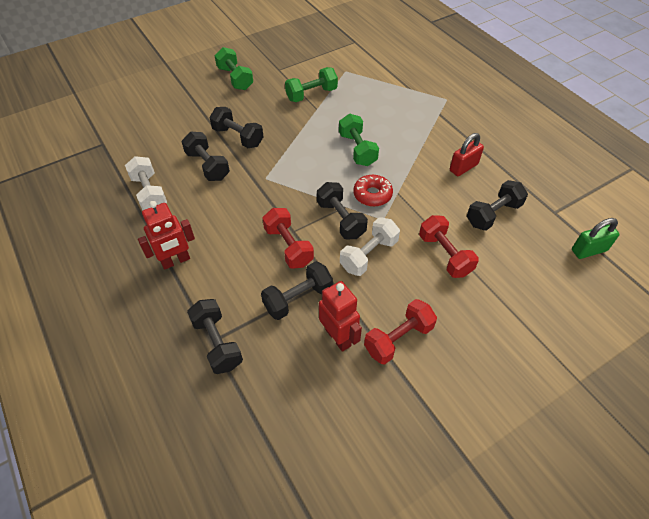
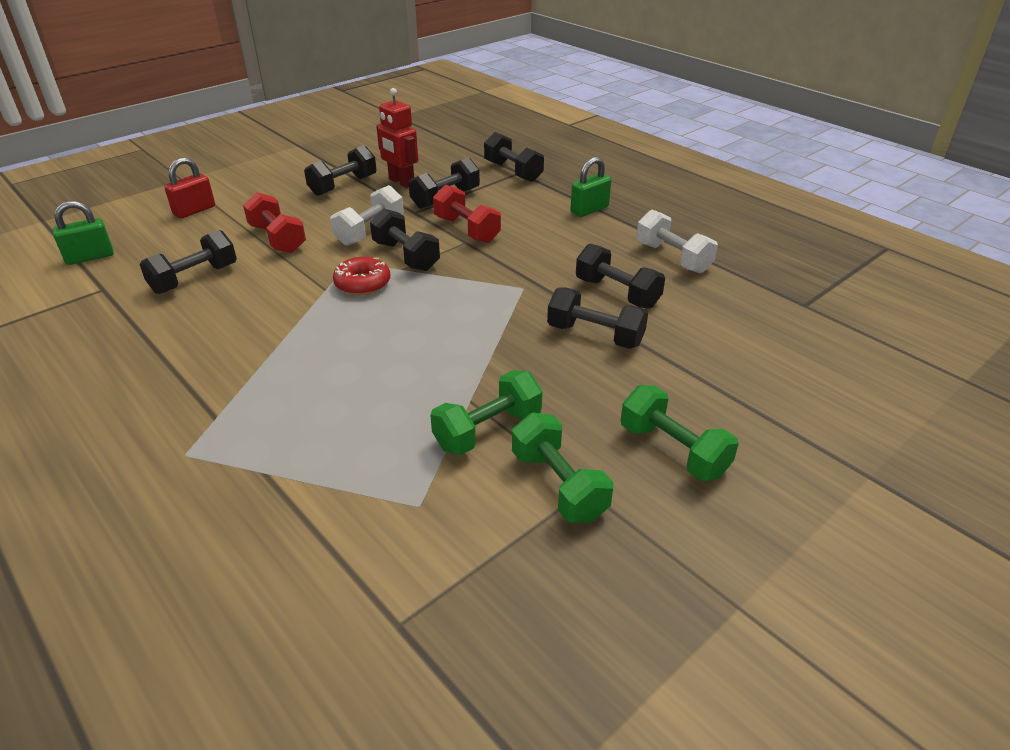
camera: 170 degrees right, 15 degrees down
red robot [138,201,195,270] -> green padlock [570,157,611,217]
green dumbbell [339,114,379,166] -> green dumbbell moved to [512,413,613,523]
red dumbbell [364,299,437,365] -> black dumbbell [304,145,376,196]
red padlock [450,133,484,176] -> red padlock moved to [164,157,215,219]

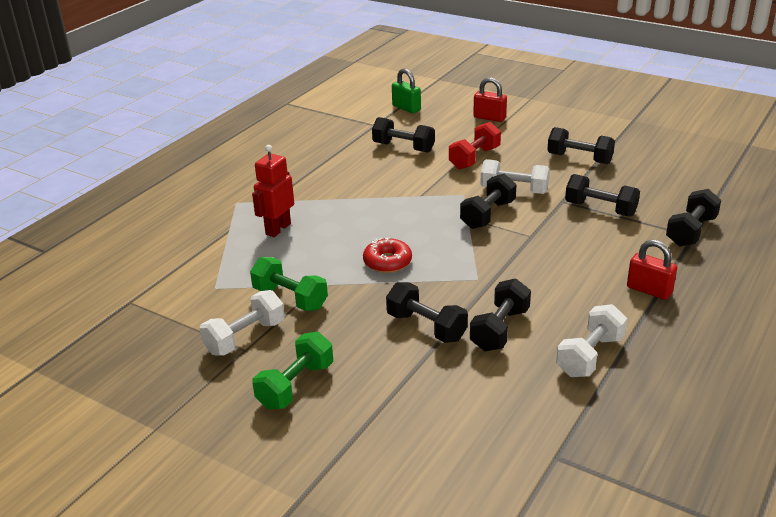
camera: 75 degrees right, 5 degrees down
red donut [333,257,390,295] -> red donut moved to [363,238,412,273]
red robot [376,88,418,188] -> red robot moved to [252,145,294,237]
red dumbbell [433,185,501,243] -> none
green dumbbell [512,413,613,523] -> white dumbbell [200,290,285,355]
black dumbbell [547,287,648,349] -> black dumbbell turned 60 degrees counterclockwise [386,282,468,343]
green padlock [570,157,611,217] -> red padlock [627,240,677,300]

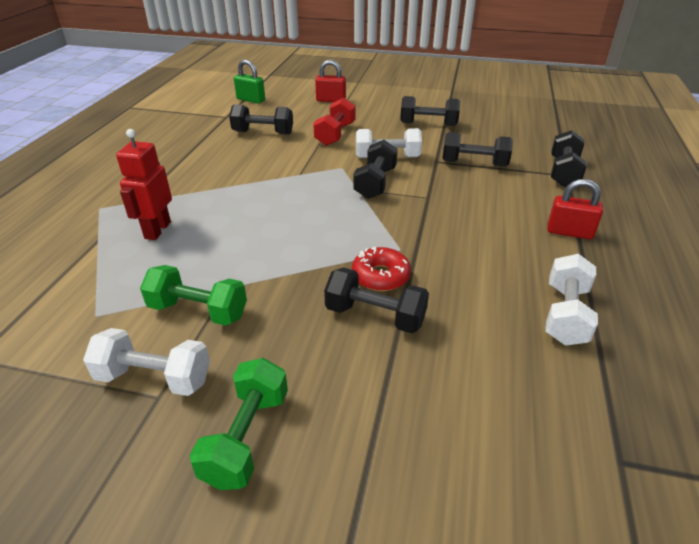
camera: 20 degrees left, 5 degrees up
white dumbbell [200,290,285,355] -> white dumbbell turned 75 degrees clockwise [83,328,210,396]
red donut [363,238,412,273] -> red donut moved to [352,247,411,291]
black dumbbell [470,278,531,351] -> none

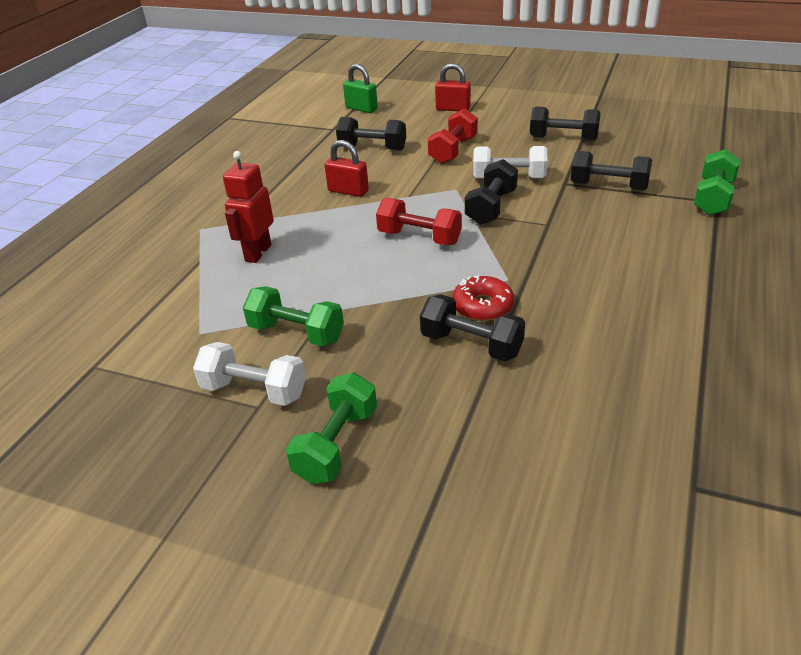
camera: 10 degrees right, 0 degrees up
white dumbbell [545,254,598,346] -> none
red padlock [547,179,603,239] -> red padlock moved to [325,140,369,197]
black dumbbell [551,130,587,187] -> green dumbbell [694,149,740,215]
none -> red dumbbell [376,198,462,245]

